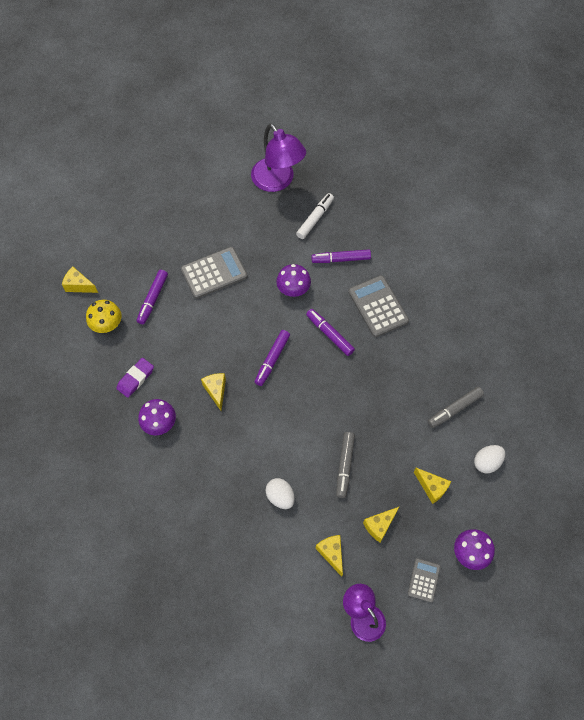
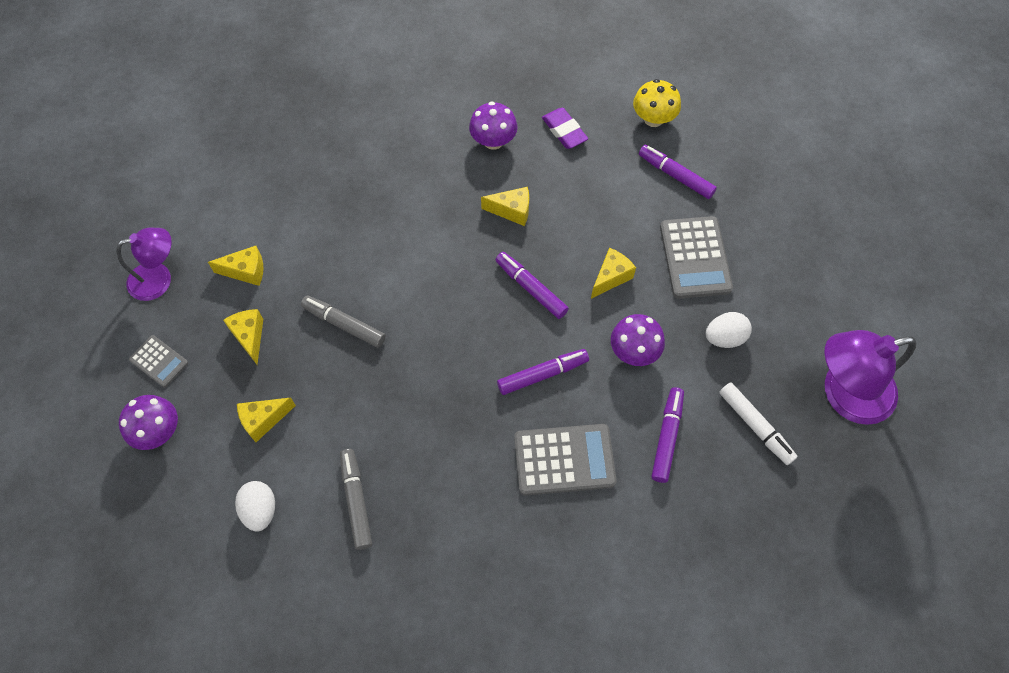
camera: 110 degrees right, 0 degrees up
yellow cheese [62,267,98,293] -> yellow cheese moved to [591,248,636,299]
white egg [265,478,295,509] -> white egg moved to [706,312,752,348]

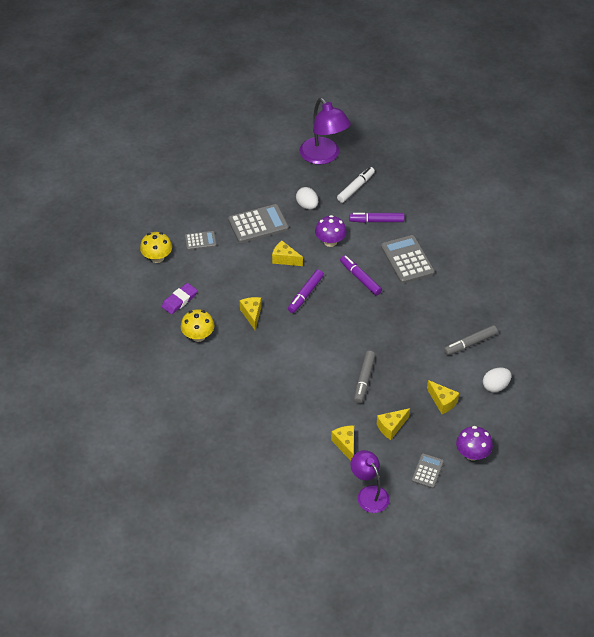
camera: 105 degrees left, 15 degrees down
purple mushroom [469,101,517,150] -> yellow mushroom [181,309,215,342]
purple marker [639,145,717,199] -> grey calculator [185,231,217,250]

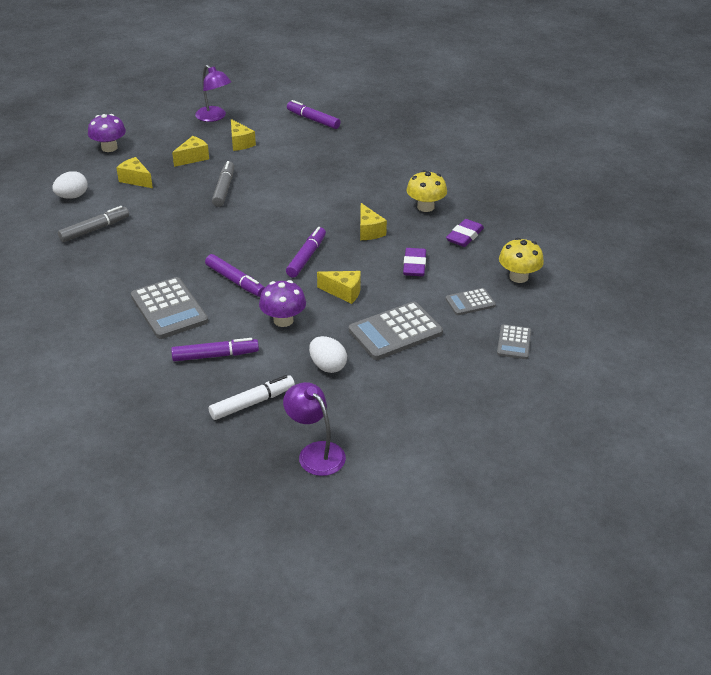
camera: 170 degrees right, 10 degrees down
purple lamp [299,98,351,164] -> purple lamp [283,382,346,476], size x0.64
white marker [337,167,375,203] -> white marker turned 150 degrees counterclockwise [209,375,295,420]
grey calculator [412,453,444,488] -> grey calculator moved to [497,324,531,359]
none -> purple marker [287,100,340,129]
none -> purple eraser [403,248,426,276]

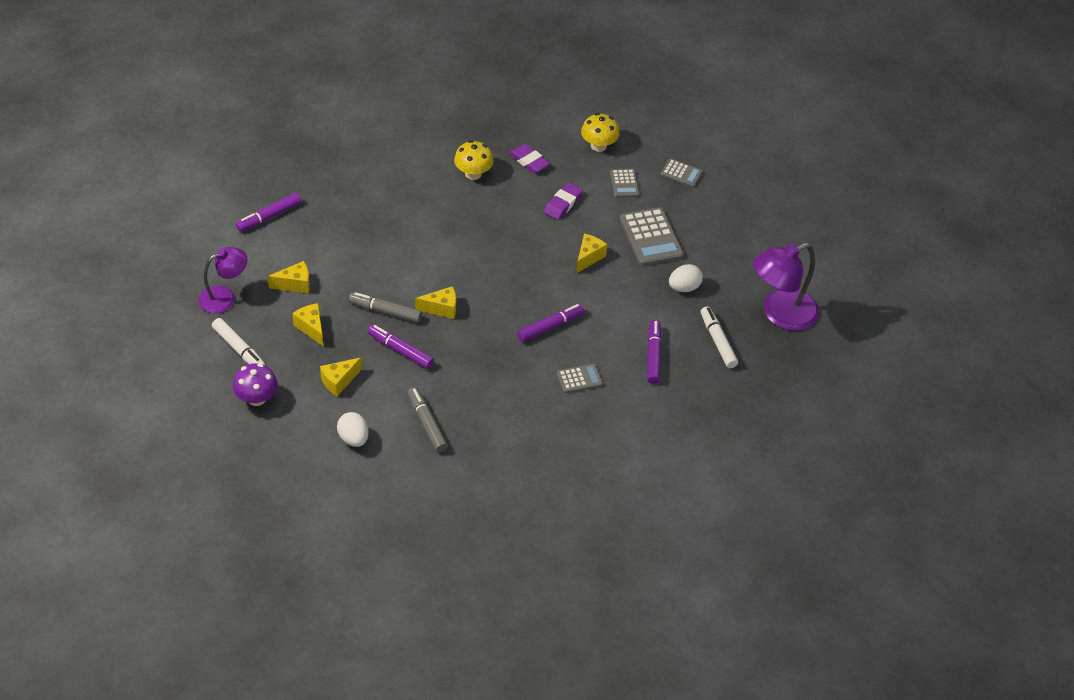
camera: 80 degrees left, 10 degrees up
grey calculator [131,277,208,339] -> grey calculator [557,364,603,393], size x0.56
purple mushroom [259,280,306,327] -> none
purple lamp [283,382,346,476] -> purple lamp [753,243,819,331], size x1.56
purple marker [286,227,326,277] -> purple marker moved to [368,324,434,369]
yellow cheese [360,203,387,240] -> yellow cheese moved to [415,286,456,319]
purple eraser [403,248,426,276] -> purple eraser turned 75 degrees counterclockwise [544,183,583,220]
none -> white marker [212,318,266,366]

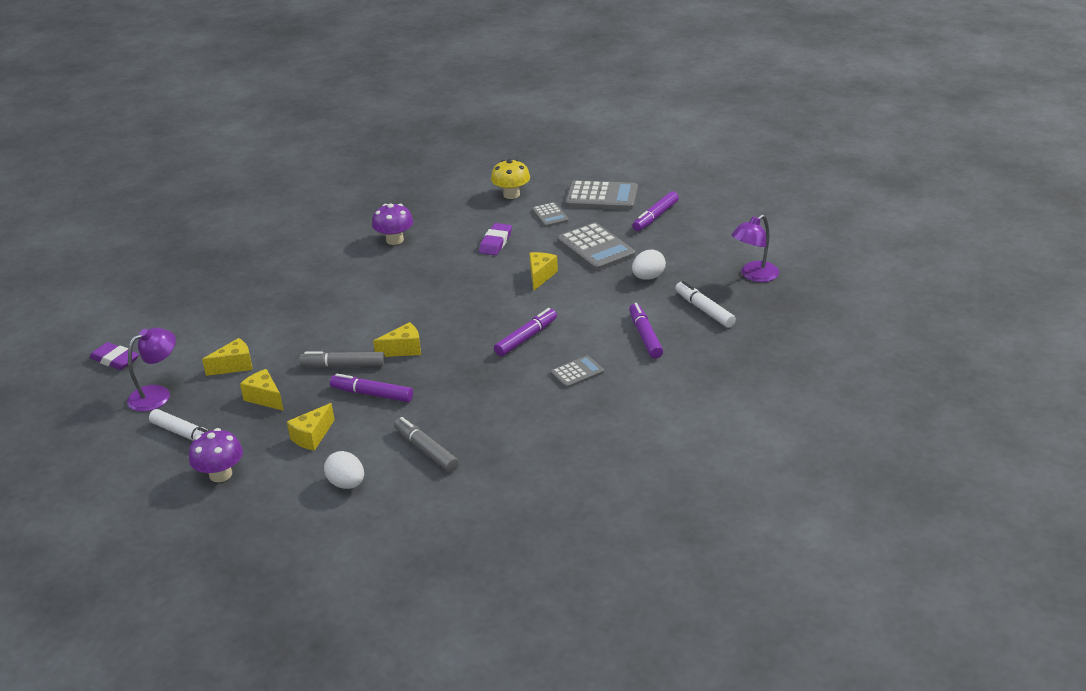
camera: 10 degrees left, 15 degrees down
purple marker [236,193,301,232] -> purple marker moved to [632,191,679,231]
yellow mushroom [454,140,494,180] -> purple mushroom [372,203,413,245]
purple eraser [509,144,550,173] -> purple eraser moved to [89,342,139,370]
grey calculator [661,159,703,187] -> grey calculator [566,180,638,210], size x1.80
purple lamp [753,243,819,331] -> purple lamp [731,215,779,282], size x0.64

